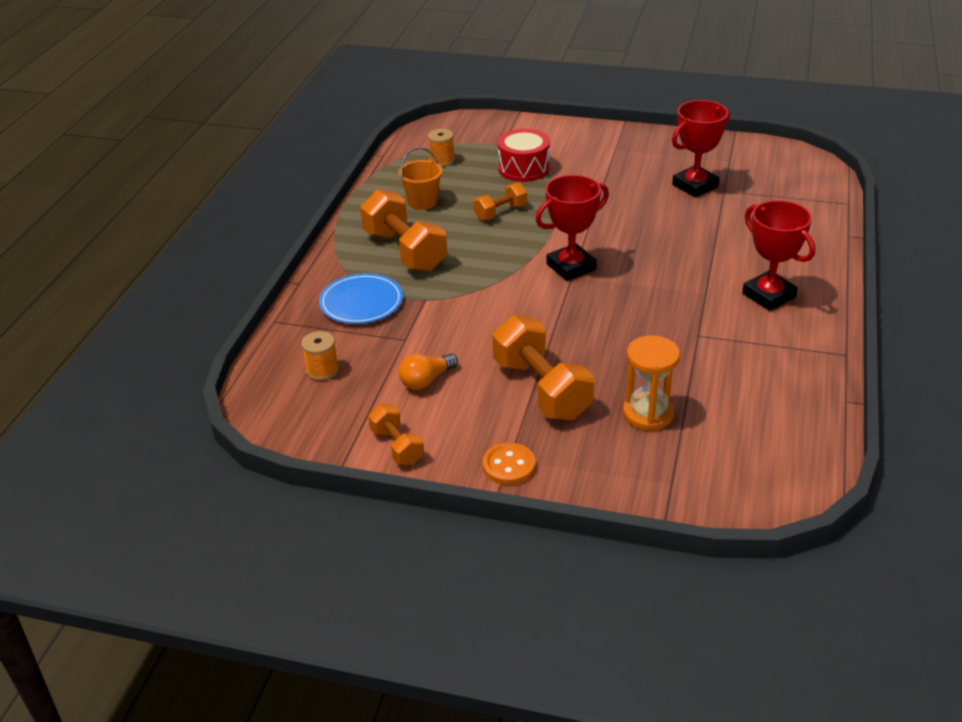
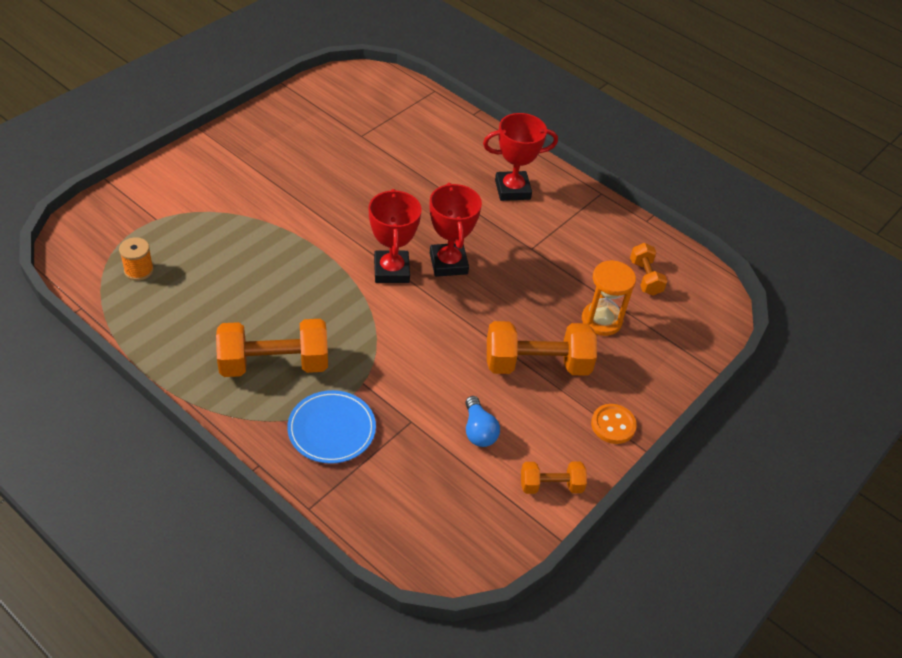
camera: 70 degrees left, 10 degrees up
orange spool [301,331,339,381] -> none
orange bucket [398,147,443,210] -> none
orange light bulb [399,354,458,390] -> blue light bulb [465,396,500,447]
orange dumbbell [473,183,527,221] -> orange dumbbell moved to [630,243,667,296]
red drum [497,129,550,182] -> none
red trophy [672,100,730,197] -> red trophy moved to [430,183,482,277]

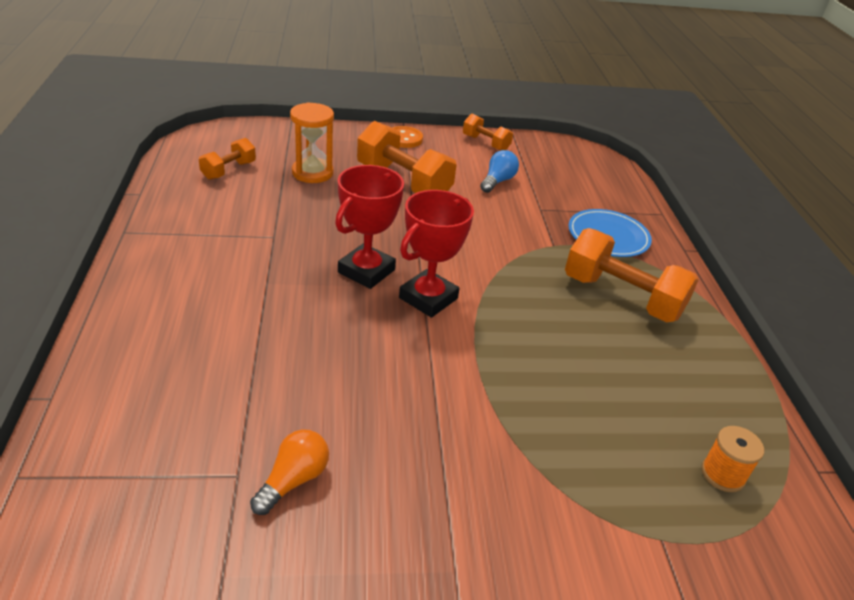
camera: 135 degrees left, 10 degrees down
red trophy [483,113,558,201] -> none
none -> orange light bulb [250,429,329,515]

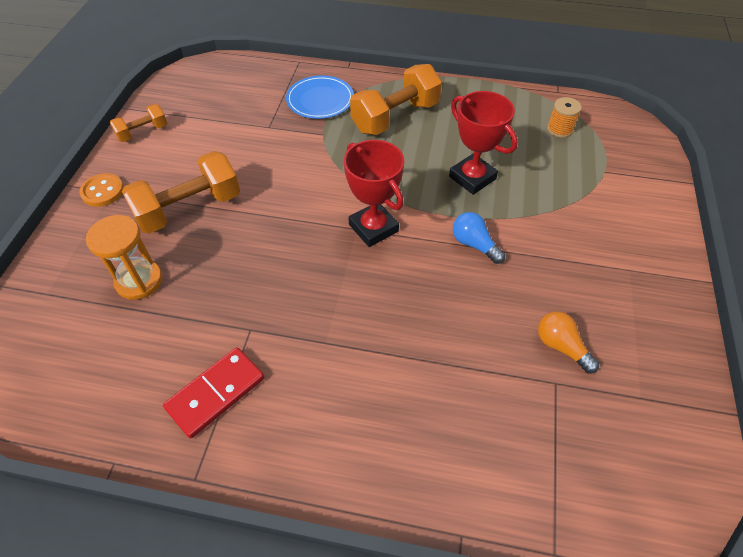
camera: 70 degrees left, 15 degrees up
orange dumbbell [199,138,256,180] -> none
red trophy [335,165,404,289] -> red trophy moved to [449,91,518,195]
blue light bulb [480,150,519,193] -> blue light bulb moved to [453,212,505,264]
none -> red domino [163,347,265,439]

